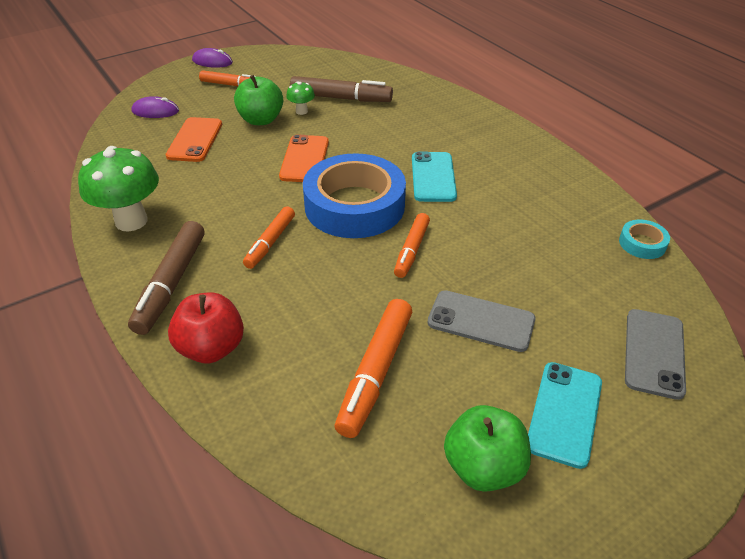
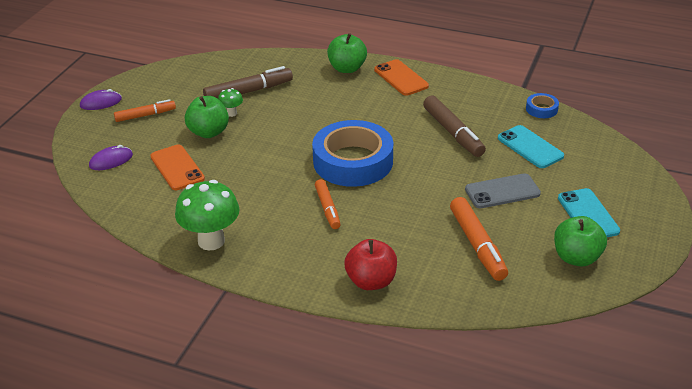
camera: 35 degrees left, 5 degrees down
brown marker [128,221,205,335] -> brown marker moved to [423,95,486,157]
orange phone [279,135,329,182] -> orange phone moved to [374,59,429,96]
orange marker [394,213,430,278] -> none
turquoise phone [412,152,457,202] -> turquoise phone moved to [498,125,564,168]
turquoise tape [619,219,670,259] -> blue tape [526,93,559,118]
grey phone [625,309,686,400] -> none
none -> green apple [327,33,367,73]

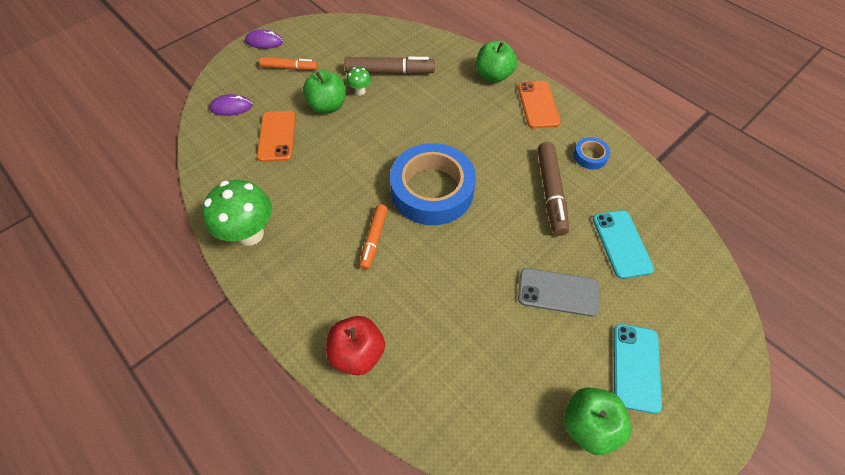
camera: 25 degrees right, 20 degrees up
orange marker [450,197,508,281] -> none
blue tape [526,93,559,118] -> blue tape moved to [573,137,610,170]

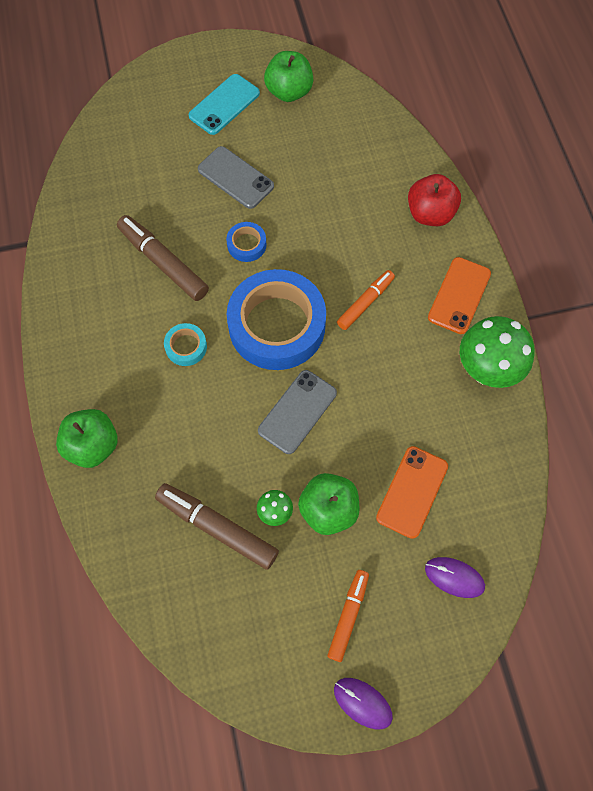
camera: 150 degrees left, 10 degrees up
orange marker [259,57,318,70] -> orange marker turned 75 degrees clockwise [327,570,369,662]
orange phone [518,81,561,128] -> orange phone moved to [428,257,491,334]
brown marker [538,142,569,236] -> brown marker turned 75 degrees counterclockwise [117,215,209,301]
blue tape [573,137,610,170] -> blue tape moved to [226,222,267,262]
turquoise phone [593,210,654,279] -> none
none -> turquoise tape [164,323,207,366]
none -> grey phone [258,370,337,454]

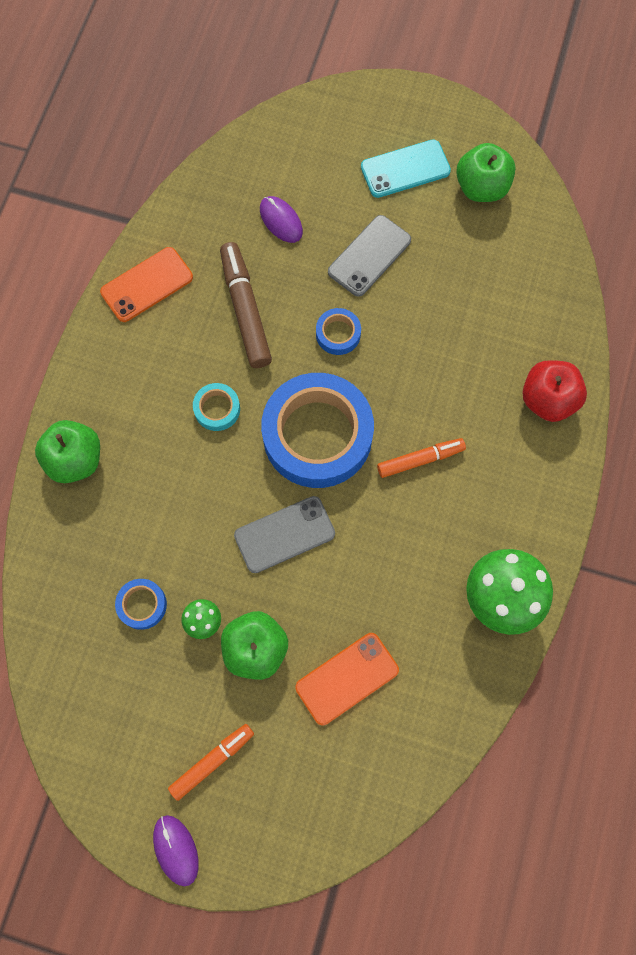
camera: 30 degrees right, 5 degrees up
brown marker [155,483,279,570] -> blue tape [115,579,167,630]
grey phone [198,146,274,209] -> grey phone turned 60 degrees clockwise [328,215,411,297]
purple mouse [425,557,485,598] -> purple mouse moved to [260,196,303,243]
orange phone [428,257,491,334] -> orange phone moved to [100,247,193,322]

